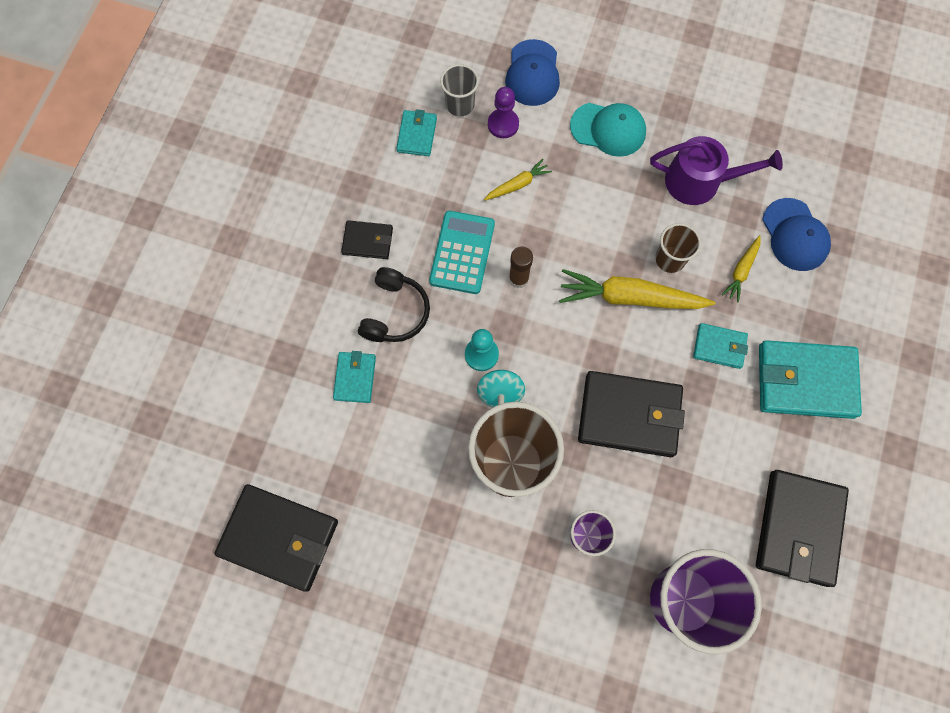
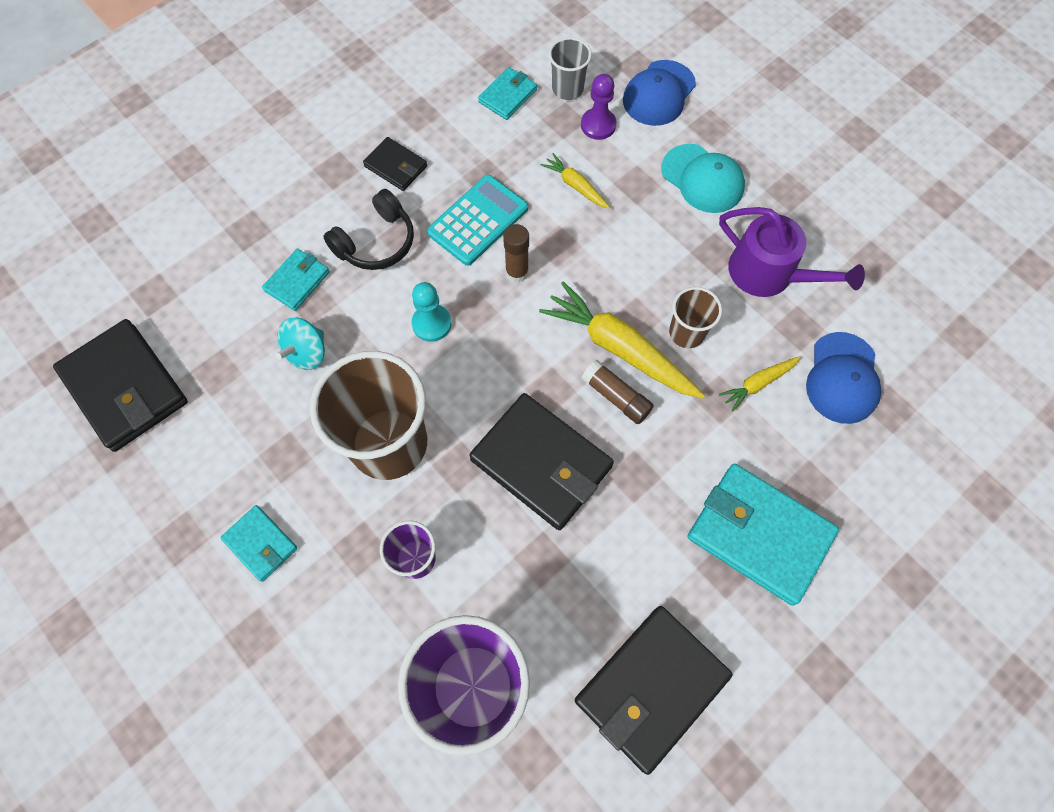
camera: 30 degrees right, 5 degrees down
turquoise spinning top [477,370,525,407] -> turquoise spinning top moved to [276,318,325,370]
yellow carrot [484,159,552,200] -> yellow carrot turned 135 degrees counterclockwise [540,153,610,209]
turquoise wallet [693,323,748,369] -> turquoise wallet moved to [220,505,298,582]
none -> brown glue stick [581,360,654,424]

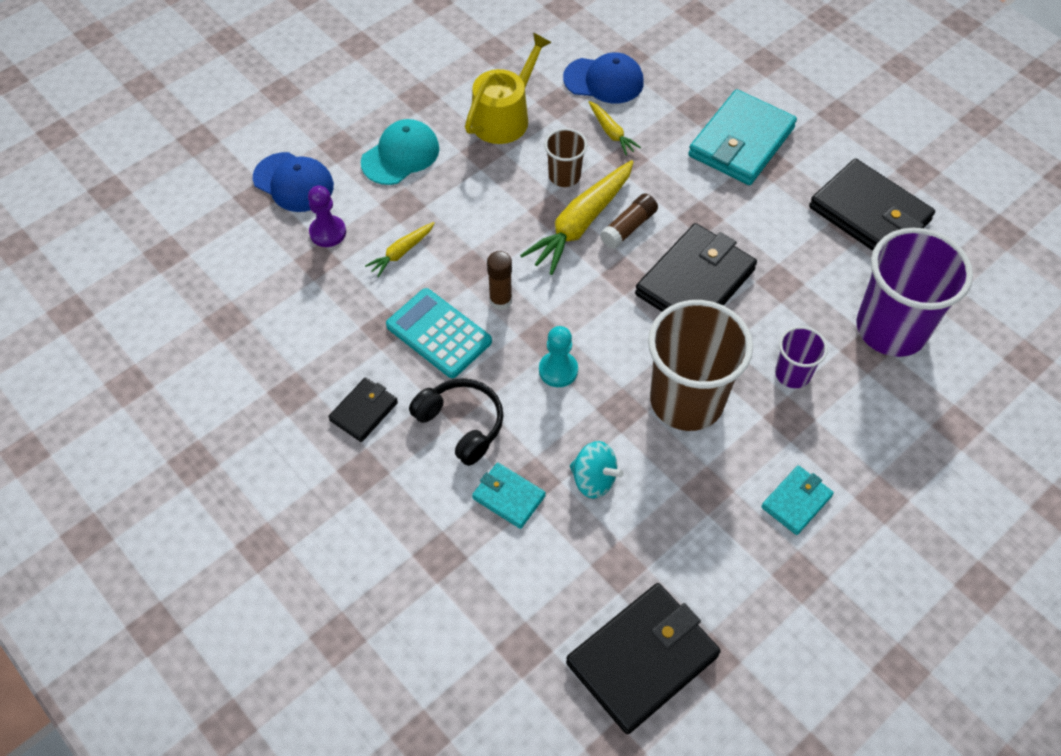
camera: 90 degrees left, 10 degrees down
turquoise wallet [478,67,537,120] -> none
grey cup [549,37,592,100] -> none
purple watering can [719,207,865,297] -> yellow watering can [465,33,552,144]

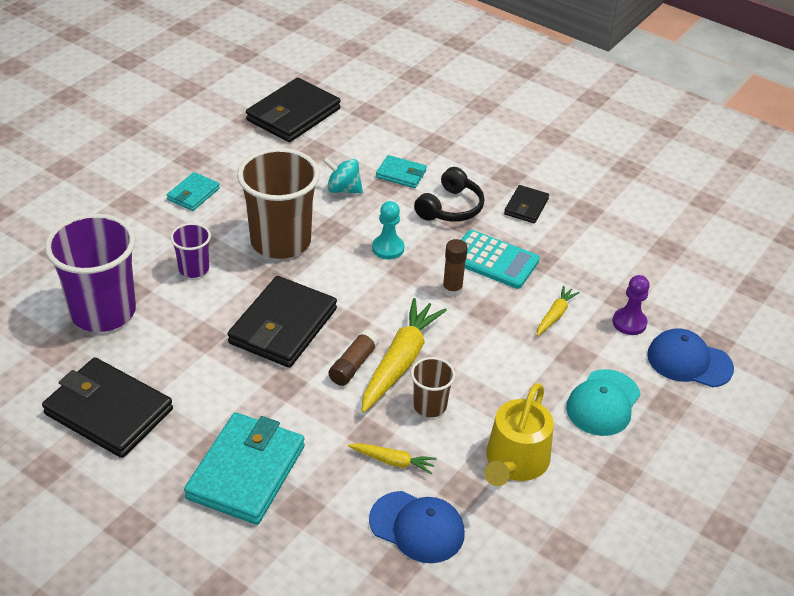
camera: 165 degrees right, 15 degrees down
black headphones [409,378,504,466] -> black headphones turned 90 degrees counterclockwise [414,167,484,222]
blue cap [563,52,644,104] -> blue cap turned 150 degrees counterclockwise [369,491,465,563]
yellow carrot [588,101,641,155] -> yellow carrot turned 150 degrees clockwise [348,443,437,474]

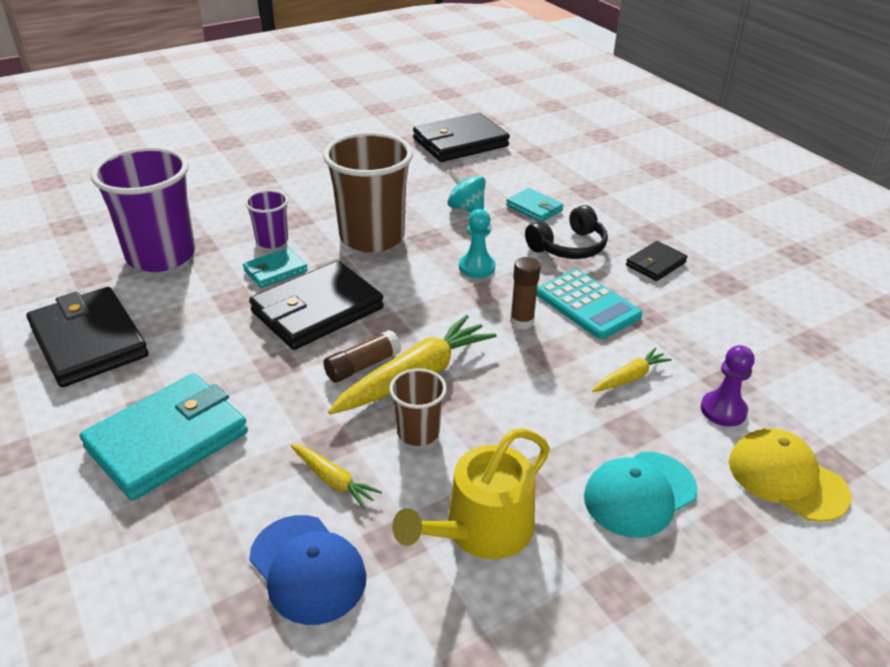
camera: 25 degrees right, 5 degrees down
turquoise wallet [167,172,220,211] -> turquoise wallet moved to [243,248,308,288]
blue cap [647,328,734,387] -> yellow cap [729,428,851,522]

